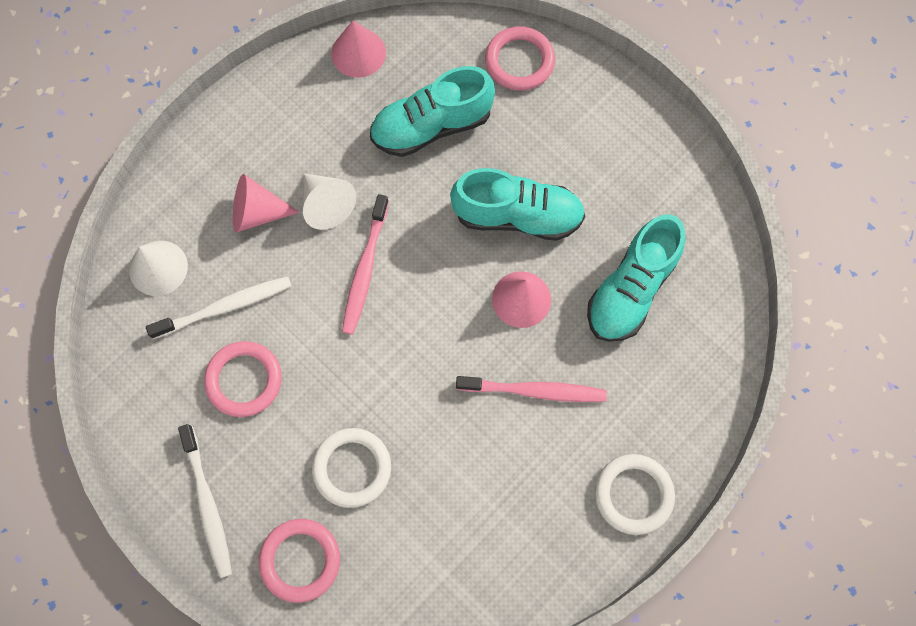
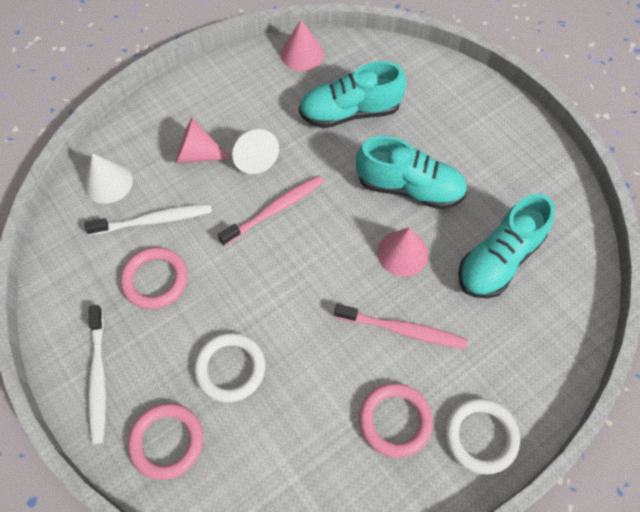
camera: 10 degrees right, 10 degrees down
pink toothbrush [342,194,389,335] -> pink toothbrush turned 150 degrees counterclockwise [218,175,324,246]
pink ring [485,26,555,91] -> pink ring moved to [359,383,433,458]

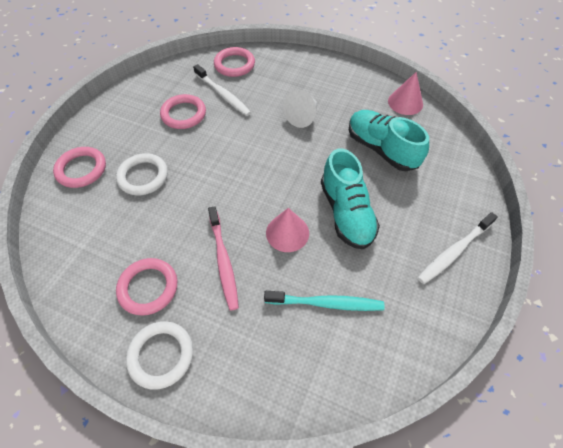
camera: 60 degrees right, 5 degrees down
white cone [84,153,133,204] -> pink ring [214,47,255,77]
white toothbrush [88,305,106,444] -> white toothbrush moved to [417,212,498,284]
pink cone [175,118,231,163] -> none
pink toothbrush [218,175,324,246] -> none
turquoise shoe [458,194,555,298] -> turquoise toothbrush [264,291,385,311]

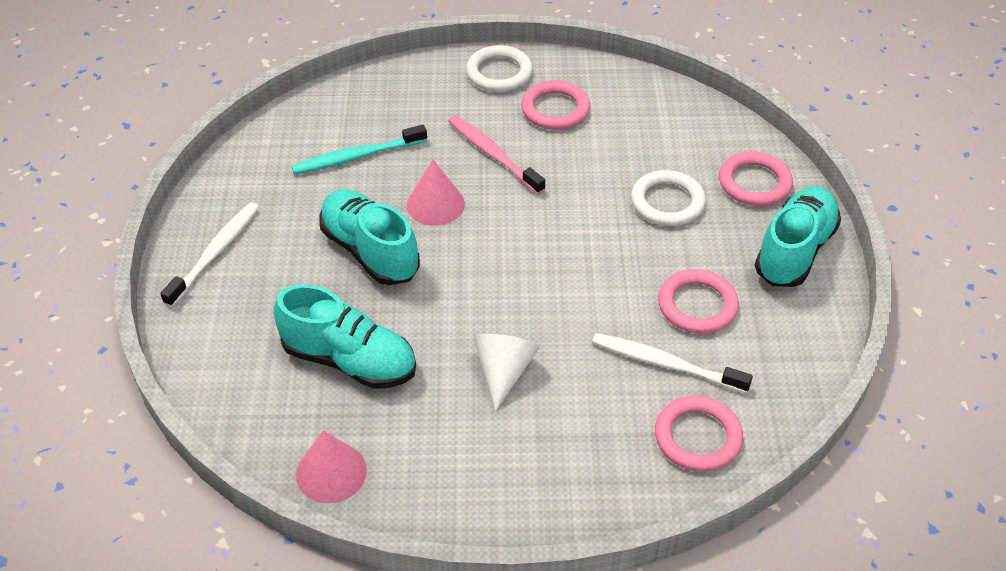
camera: 155 degrees right, 10 degrees down
none -> turquoise shoe [755,186,841,287]

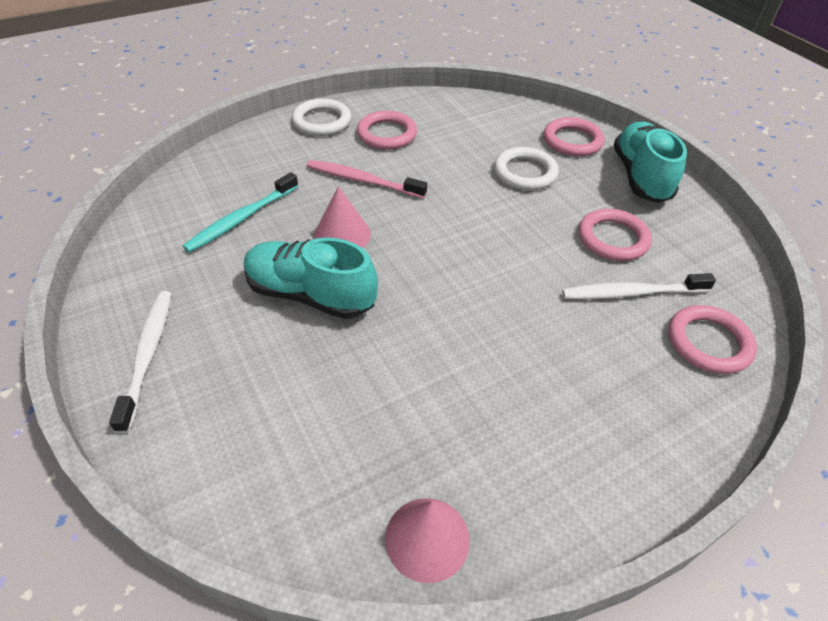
camera: 30 degrees left, 0 degrees up
turquoise shoe [274,284,416,389] -> none
white cone [474,334,539,411] -> none

